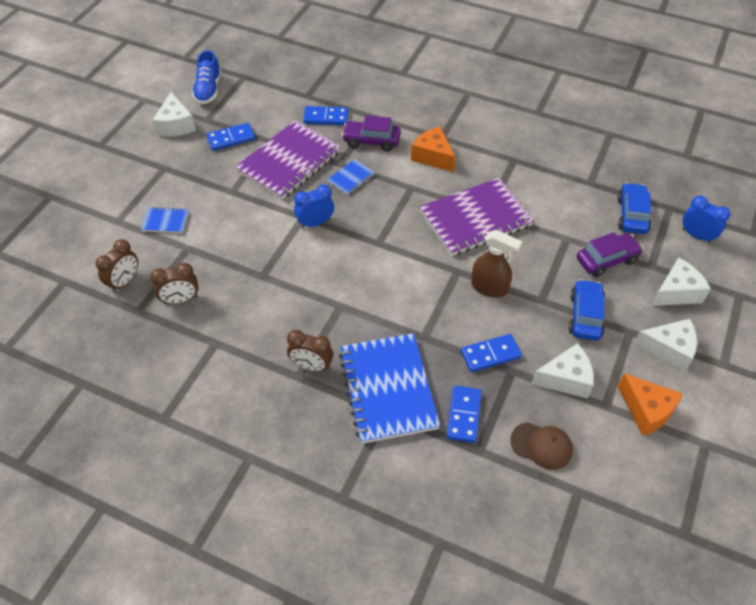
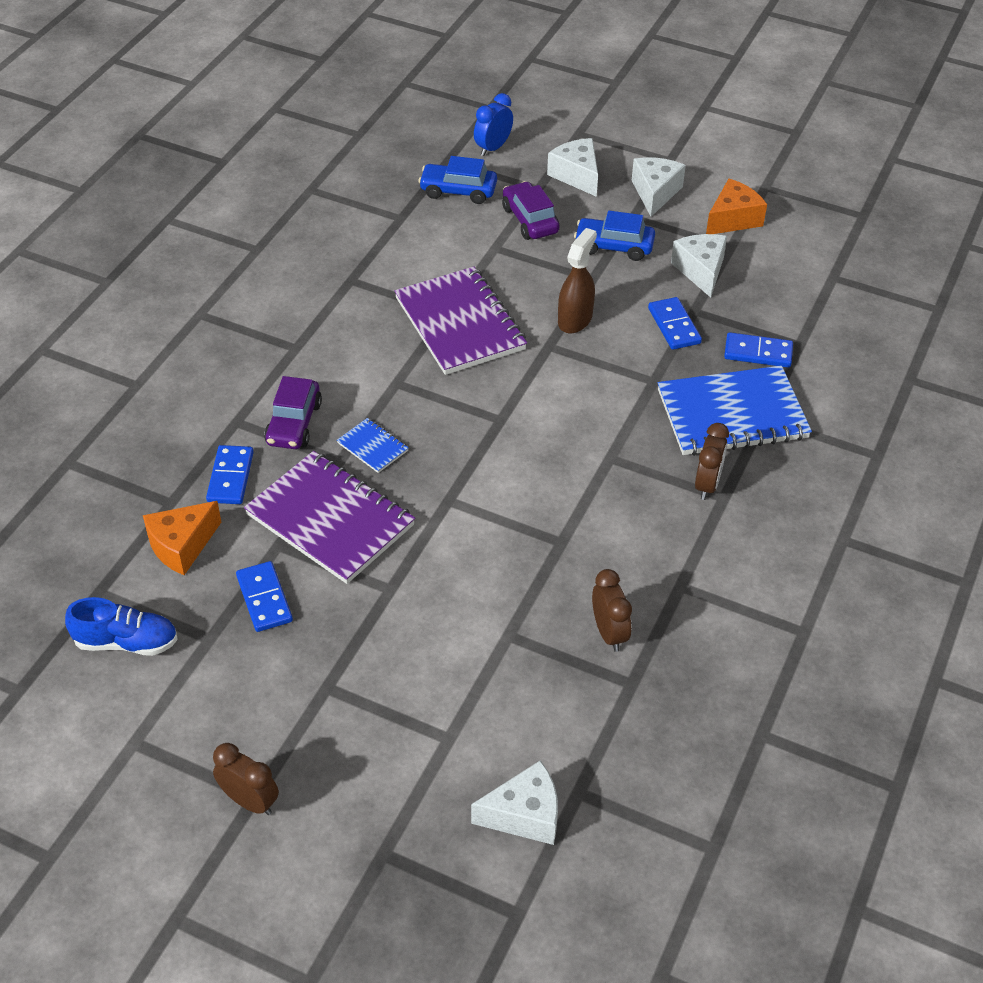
camera: 90 degrees left, 5 degrees down
brown clock [96,239,138,293] -> brown clock moved to [213,743,279,815]
blue notebook [141,207,189,233] -> none
white cheese [153,92,196,137] -> white cheese moved to [471,760,558,845]
blue clock [294,185,334,228] -> none
orange cheese [411,127,456,172] -> orange cheese moved to [143,501,221,575]
brown cap [510,422,573,470] -> none

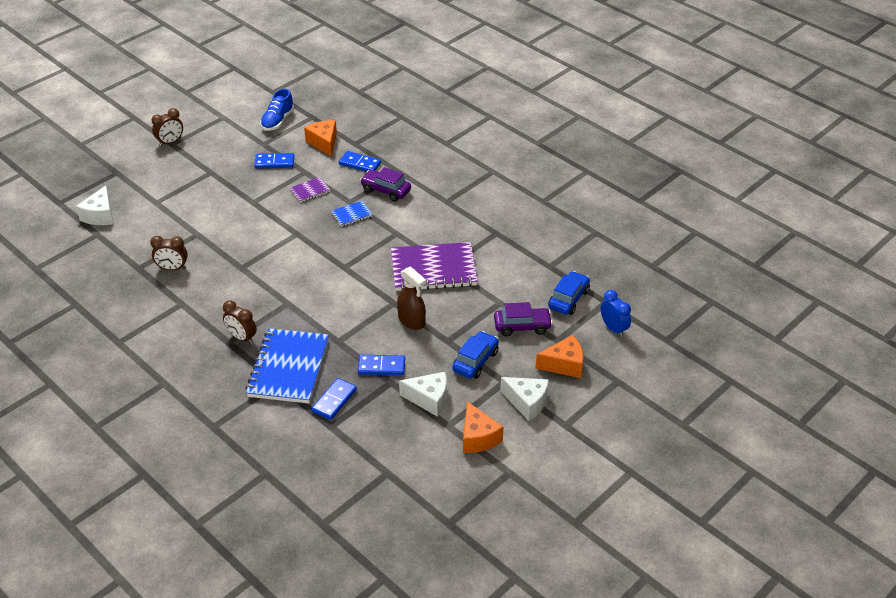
camera: 110 degrees right, 5 degrees down
purple notebook [244,451,415,584] -> purple notebook [290,177,330,203], size x0.44
white cheese [547,138,598,197] -> orange cheese [536,335,584,378]

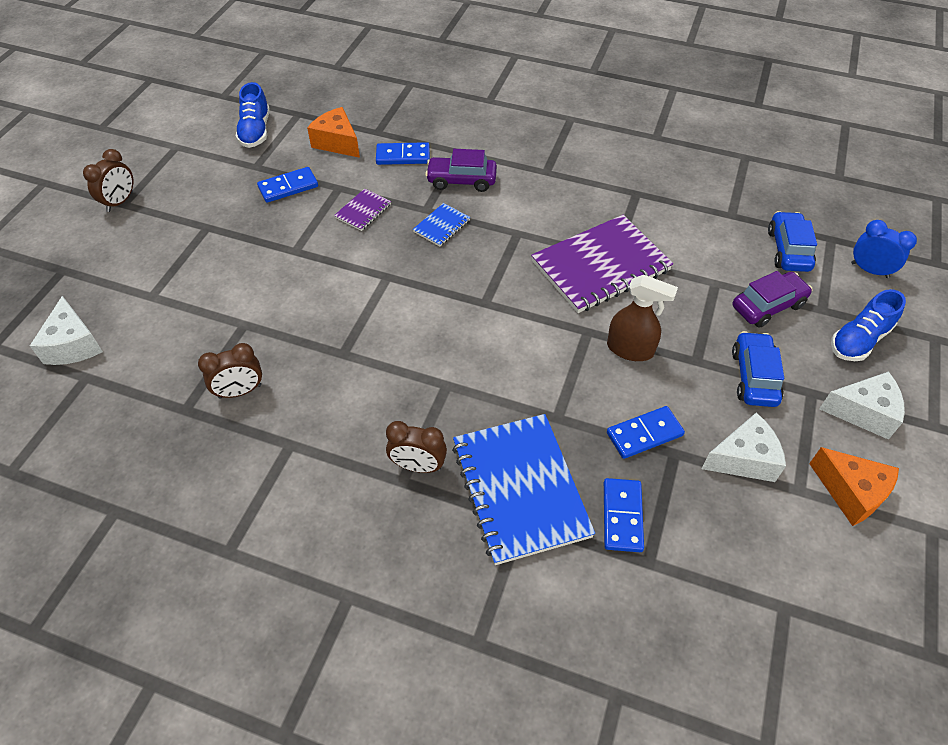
camera: 25 degrees left, 10 degrees up
orange cheese [536,335,584,378] -> blue shoe [831,289,906,361]

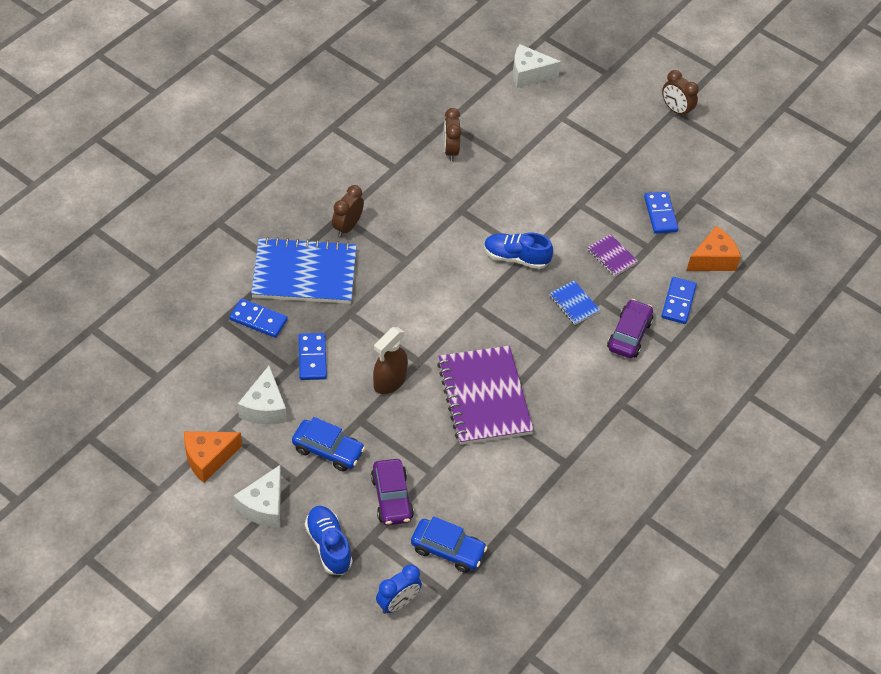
camera: 105 degrees right, 0 degrees up
blue shoe [235,82,270,148] -> blue shoe moved to [484,232,553,269]

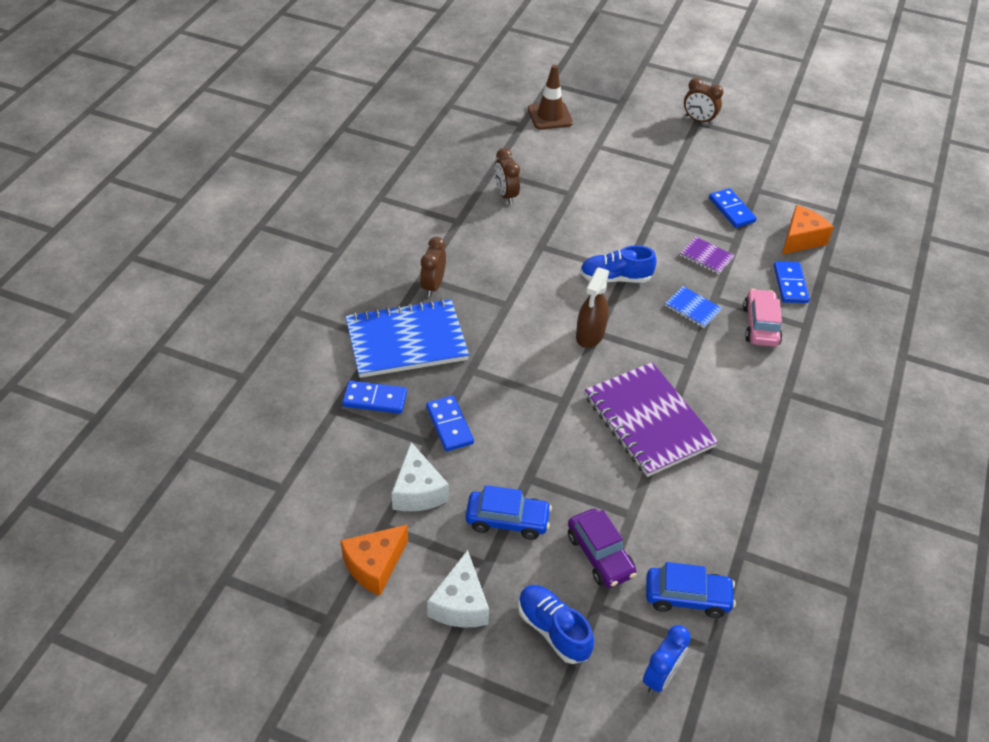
camera: 15 degrees left, 5 degrees down
brown spray bottle [373,327,408,394] -> brown spray bottle moved to [576,267,609,348]
white cheese [513,44,561,88] -> brown traffic cone [528,65,573,130]
purple car [607,299,653,358] -> pink car [743,289,782,347]

